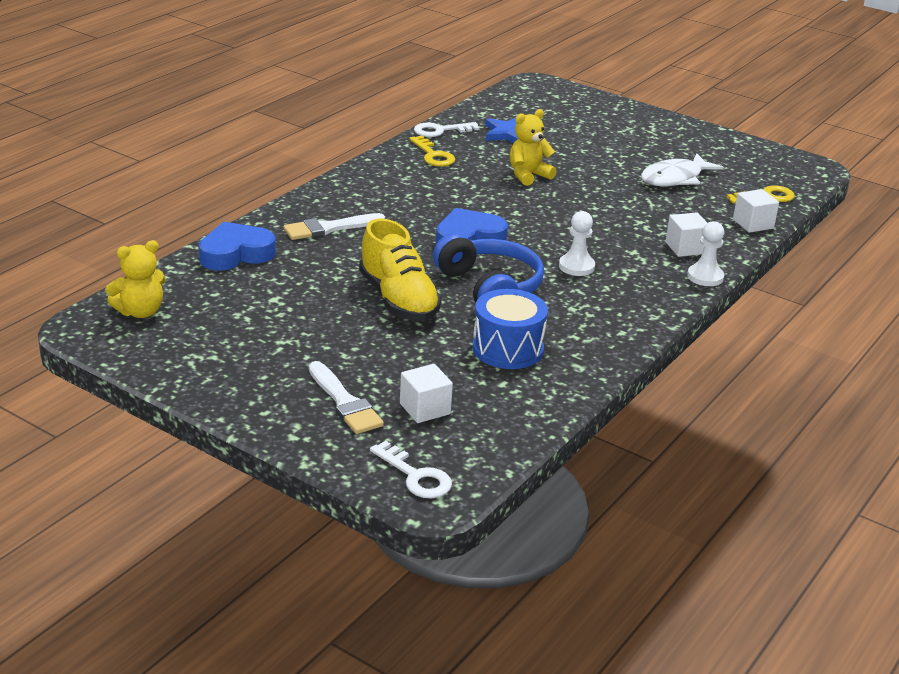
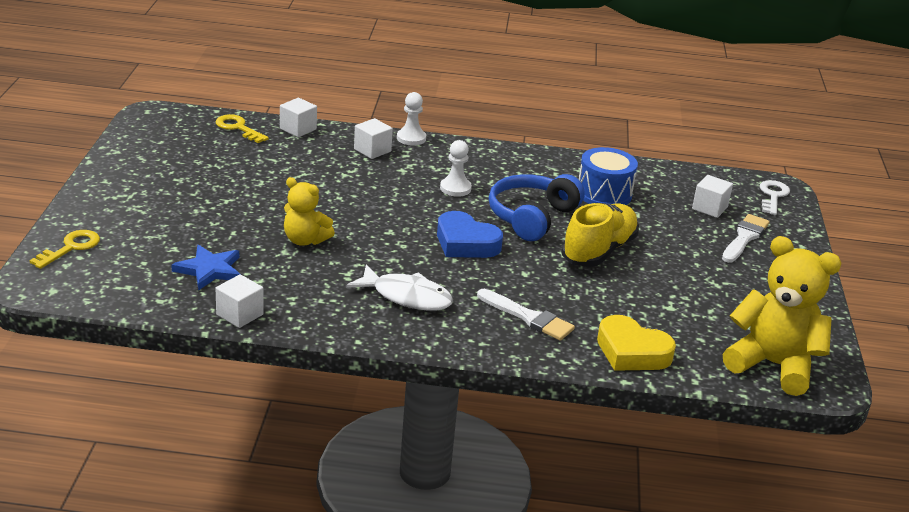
camera: 120 degrees left, 0 degrees up
yellow teddy bear [105,240,166,318] -> yellow teddy bear [723,236,842,396], size x1.73
blue heart [199,222,276,271] -> yellow heart [597,315,676,371]
yellow key [409,136,455,167] -> yellow key moved to [29,230,100,269]
white key [414,122,480,137] -> white cube [216,274,264,328]
white fish [641,153,724,186] -> white fish moved to [346,264,453,310]

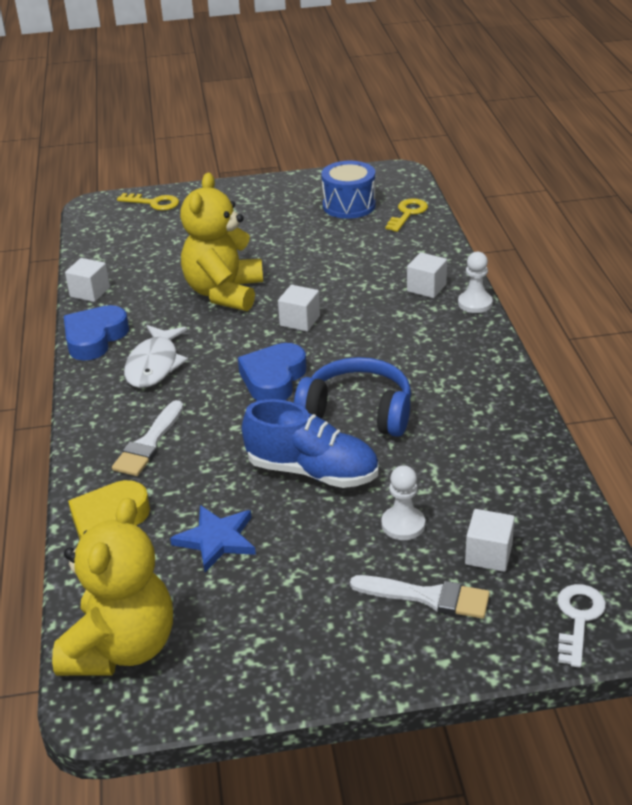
camera: 80 degrees right, 5 degrees up
blue star [171,245,240,290] -> blue star moved to [170,505,256,572]
white cube [280,98,317,137] -> white cube moved to [278,285,320,332]
yellow teddy bear [284,177,335,246] -> yellow teddy bear [180,173,263,311], size x1.73
white pawn [440,140,472,197] -> white pawn moved to [381,465,425,540]
yellow shoe [561,203,639,267] -> blue shoe [242,399,378,488]
blue drum [579,147,638,205] -> blue drum moved to [321,161,376,219]
white key [760,180,790,215] -> white key turned 75 degrees counterclockwise [557,584,606,668]
none -> blue heart [64,305,129,361]

